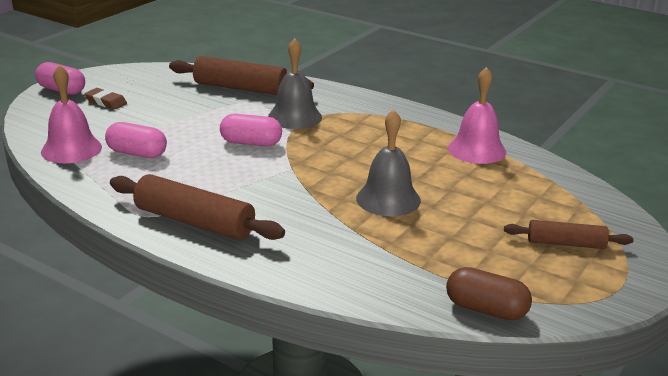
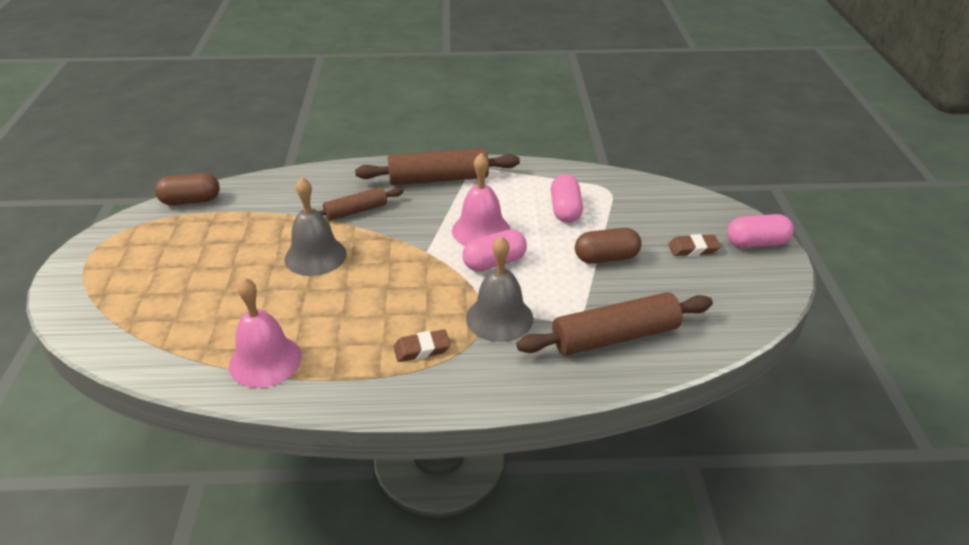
camera: 145 degrees right, 10 degrees up
pink bell [41,65,102,163] -> pink bell moved to [452,153,511,246]
pink capsule [105,122,167,158] -> pink capsule turned 75 degrees counterclockwise [551,174,583,223]
brown rolling pin [504,220,633,249] -> brown rolling pin moved to [318,187,404,221]
none -> brown eraser [394,329,450,362]
none -> brown capsule [575,228,642,264]

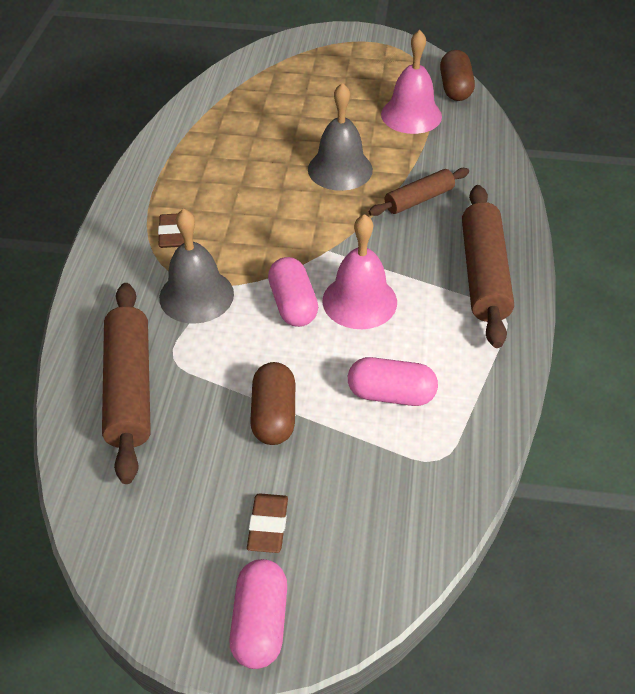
camera: 100 degrees right, 10 degrees up
pink bell [229,277,302,388] -> pink bell moved to [381,30,442,134]
brown rolling pin [318,187,404,221] -> brown rolling pin turned 75 degrees clockwise [369,168,469,216]

